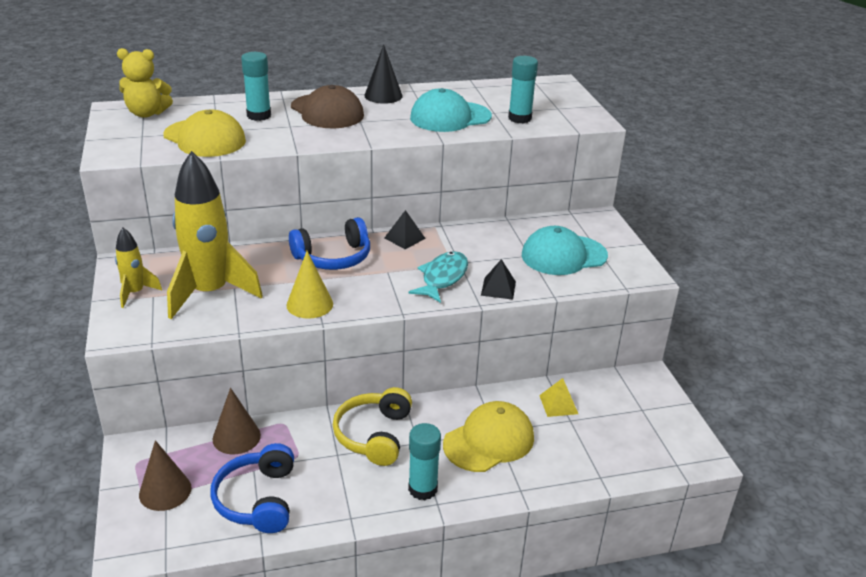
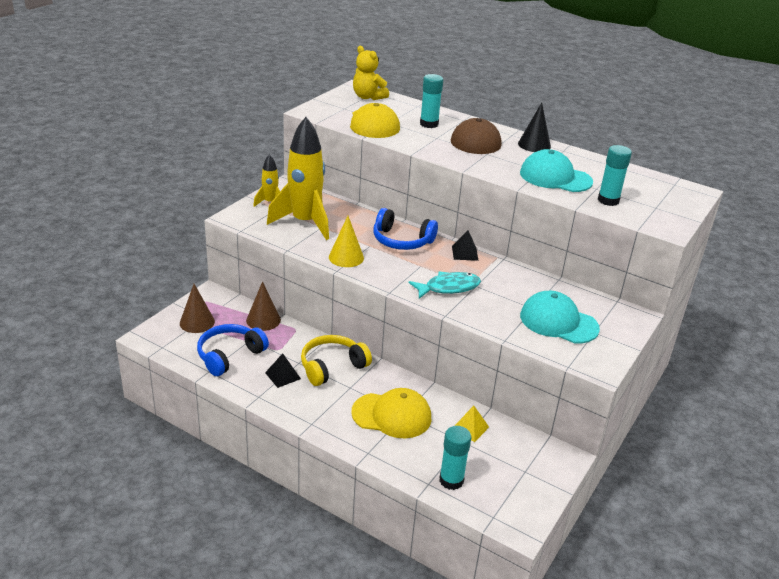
camera: 45 degrees right, 0 degrees up
turquoise glue stick [408,423,441,500] -> turquoise glue stick moved to [439,426,471,490]
black pyramid [481,259,516,300] -> black pyramid moved to [265,353,301,388]

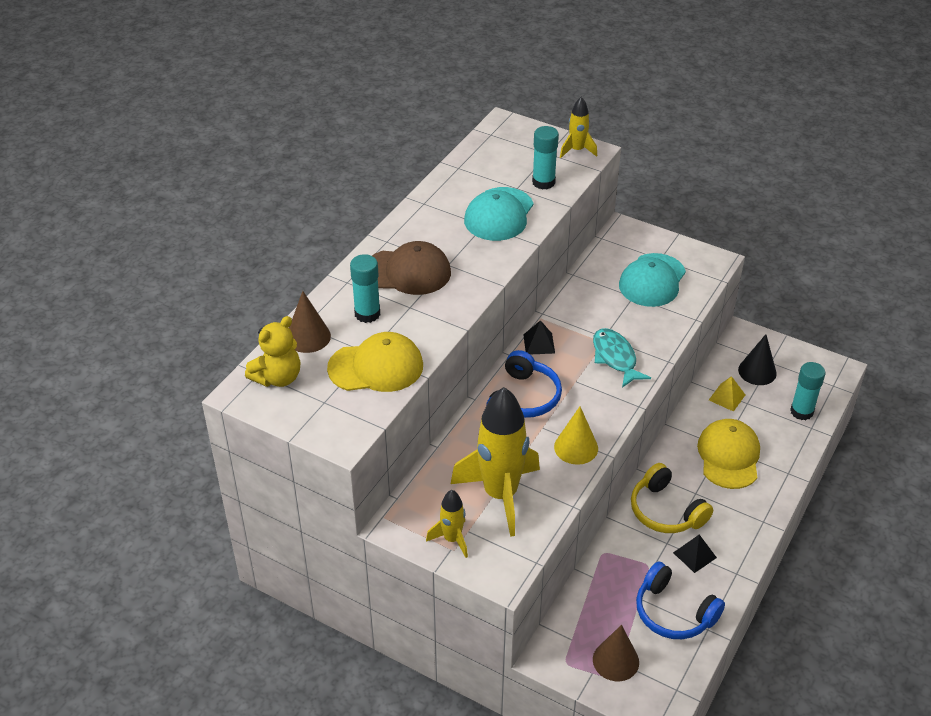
camera: 90 degrees left, 10 degrees up
brown cone [246,281,281,331] -> brown cone moved to [289,291,331,353]
black cone [518,103,551,152] -> black cone moved to [738,334,777,385]
none -> yellow rocket [560,97,597,158]

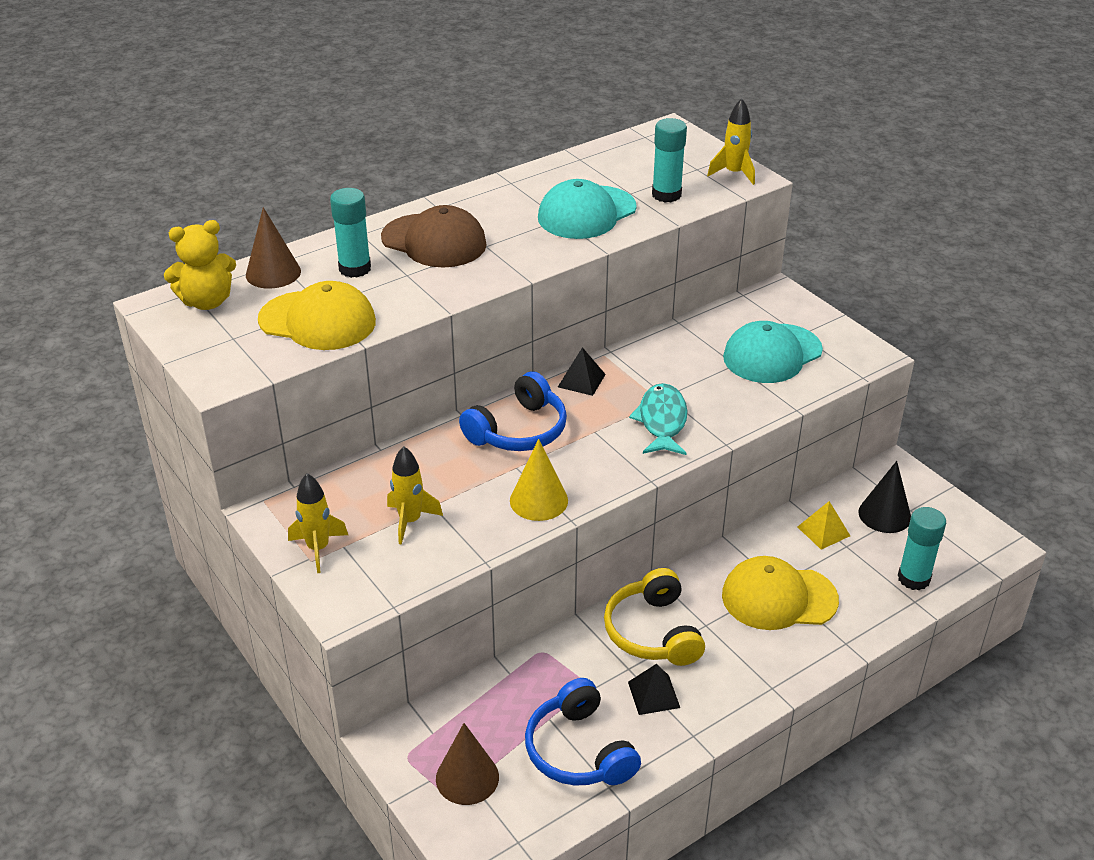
camera: 25 degrees right, 5 degrees down
yellow rocket [451,387,540,537] -> yellow rocket [387,446,443,545], size x0.49
yellow cap [697,419,760,489] -> yellow cap turned 120 degrees counterclockwise [722,556,839,630]

